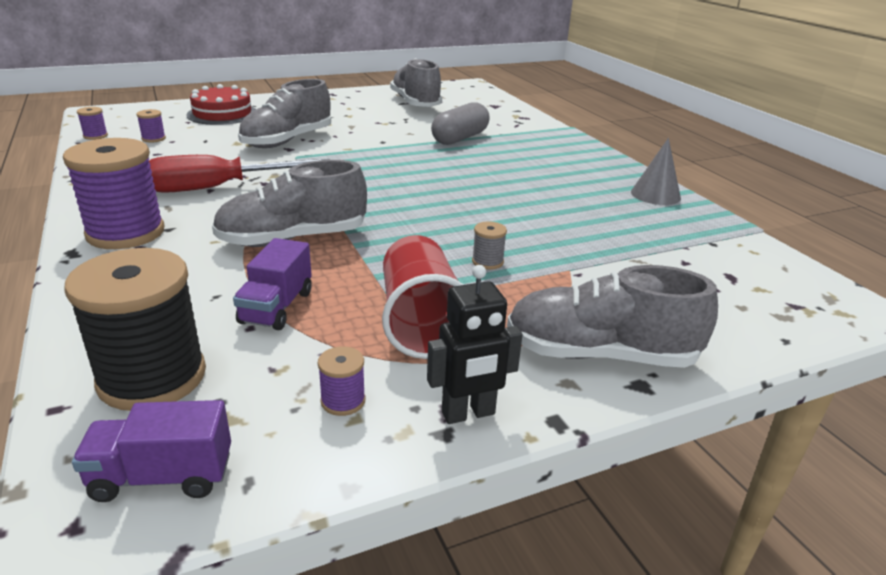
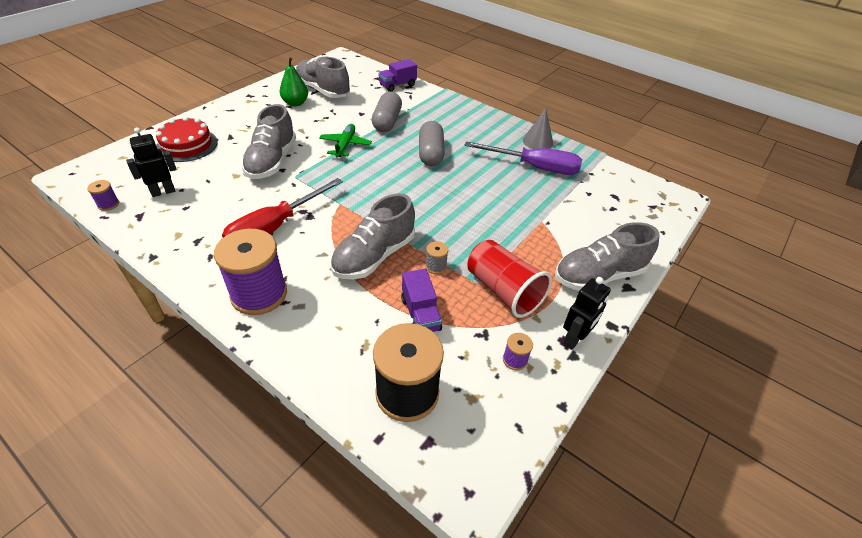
camera: 30 degrees left, 15 degrees up
purple truck [72,400,231,502] -> purple truck moved to [378,59,417,92]
purple spool [136,109,166,143] -> black robot [126,127,177,197]
grey spool [472,221,507,270] -> grey spool moved to [425,241,448,274]
none -> green pear [280,57,308,106]
none -> green plane [319,124,372,157]
none -> grey capsule [419,121,445,166]
none -> purple screwdriver [465,141,582,175]

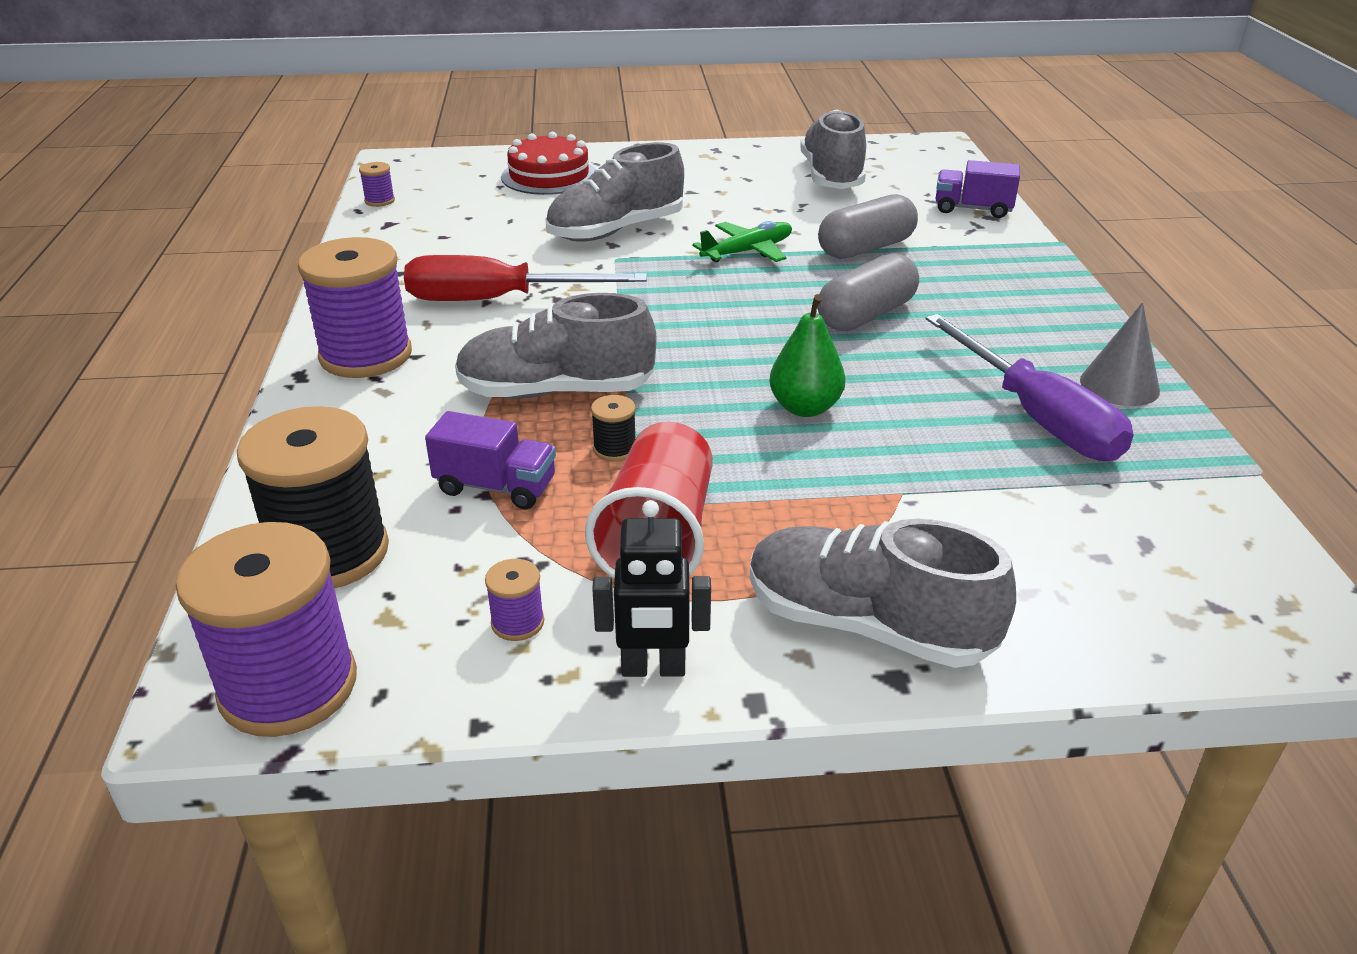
camera: 50 degrees right, 10 degrees down
black robot [126,127,177,197] -> none
green pear [280,57,308,106] -> green pear moved to [769,294,846,417]
purple truck [401,269,442,332] -> purple truck turned 105 degrees counterclockwise [425,411,556,509]
grey spool [425,241,448,274] -> black spool [591,395,636,461]
none -> purple spool [176,522,357,737]

